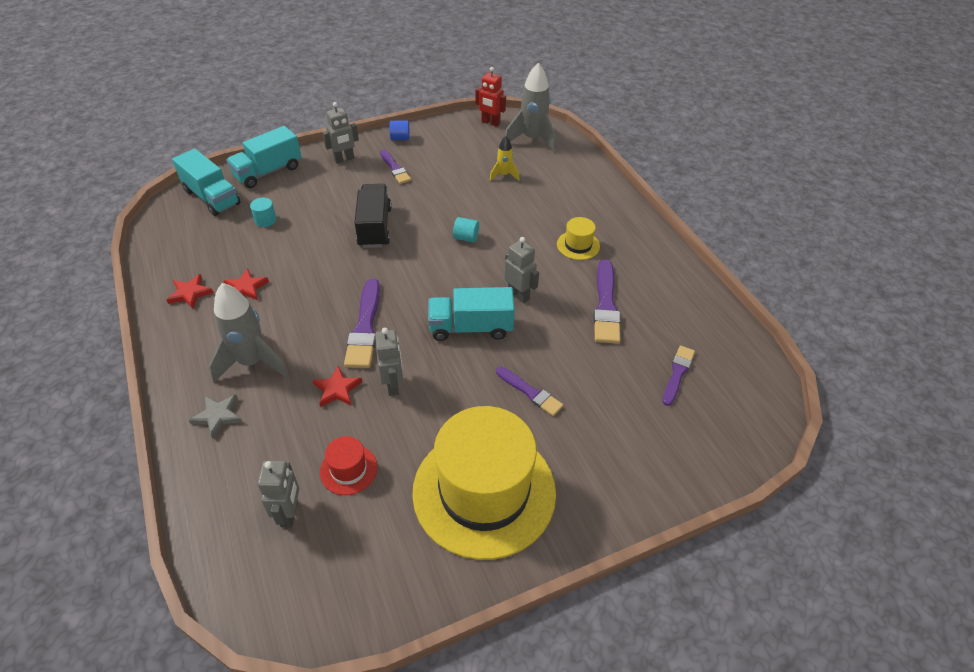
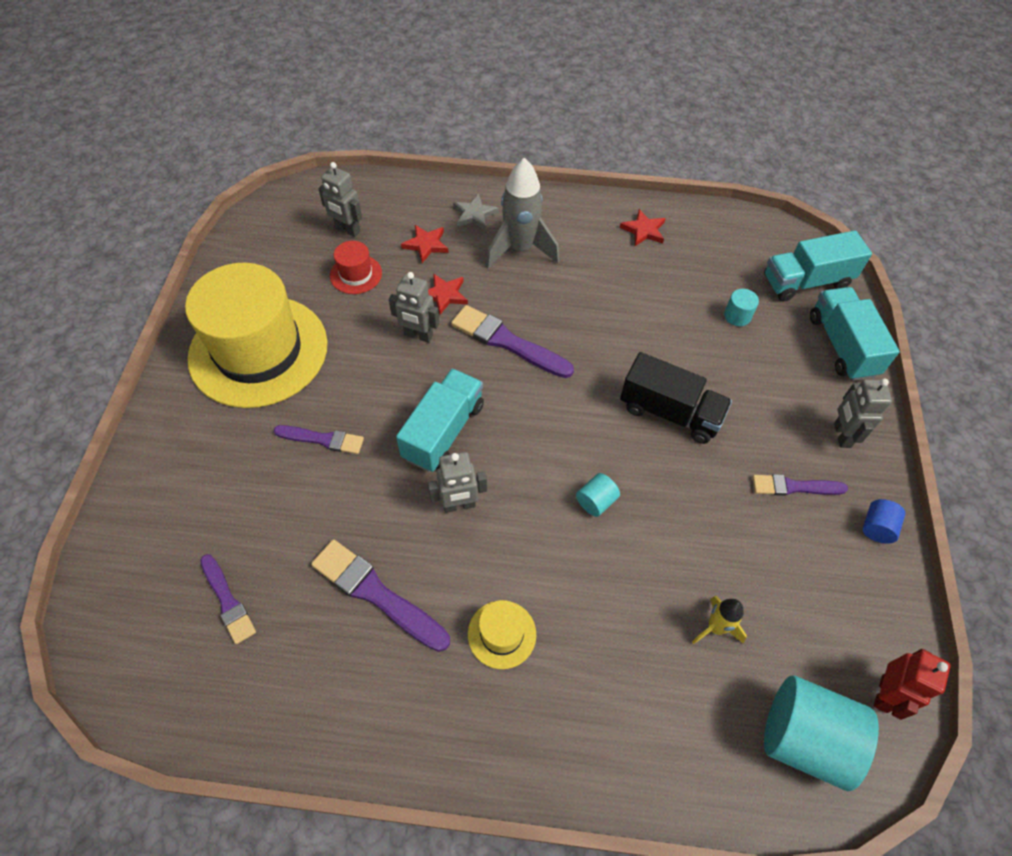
camera: 120 degrees right, 10 degrees up
red star [223,268,269,300] -> red star moved to [401,225,449,263]
red robot [475,67,506,127] -> red robot turned 150 degrees clockwise [874,649,950,720]
purple brush [496,367,563,416] -> purple brush turned 150 degrees counterclockwise [274,425,364,454]
grey rocket [505,63,557,152] -> turquoise cylinder [764,676,879,791]

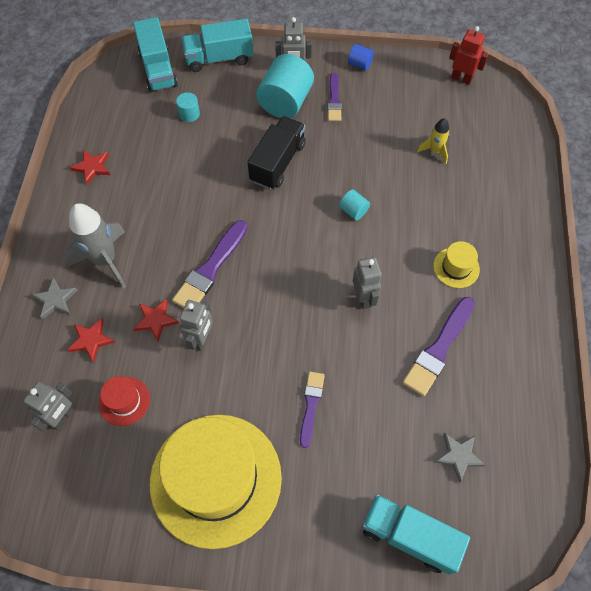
camera: 90 degrees left, 5 degrees up
purple brush [200,554,256,644] -> grey star [435,433,485,483]
turquoise truck [396,368,484,472] -> turquoise truck moved to [362,494,470,575]
turquoise cylinder [764,676,879,791] -> turquoise cylinder moved to [256,54,314,118]

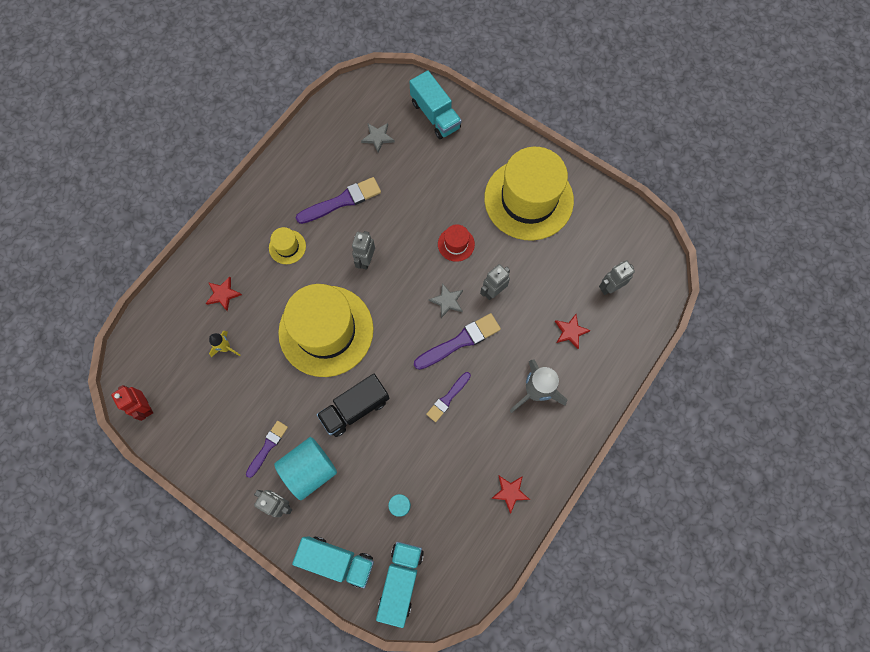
camera: 150 degrees left, 10 degrees up
grey star [32,277,78,319] -> grey star moved to [429,283,463,318]
red hat [99,376,150,426] -> red hat moved to [438,224,475,262]
red star [133,299,179,342] -> red star moved to [206,276,242,311]
purple brush [300,372,325,448] -> purple brush moved to [426,372,471,422]
turquoise cylinder [339,189,370,220] -> yellow hat [278,284,374,377]
blue cylinder [348,44,374,70] -> none

